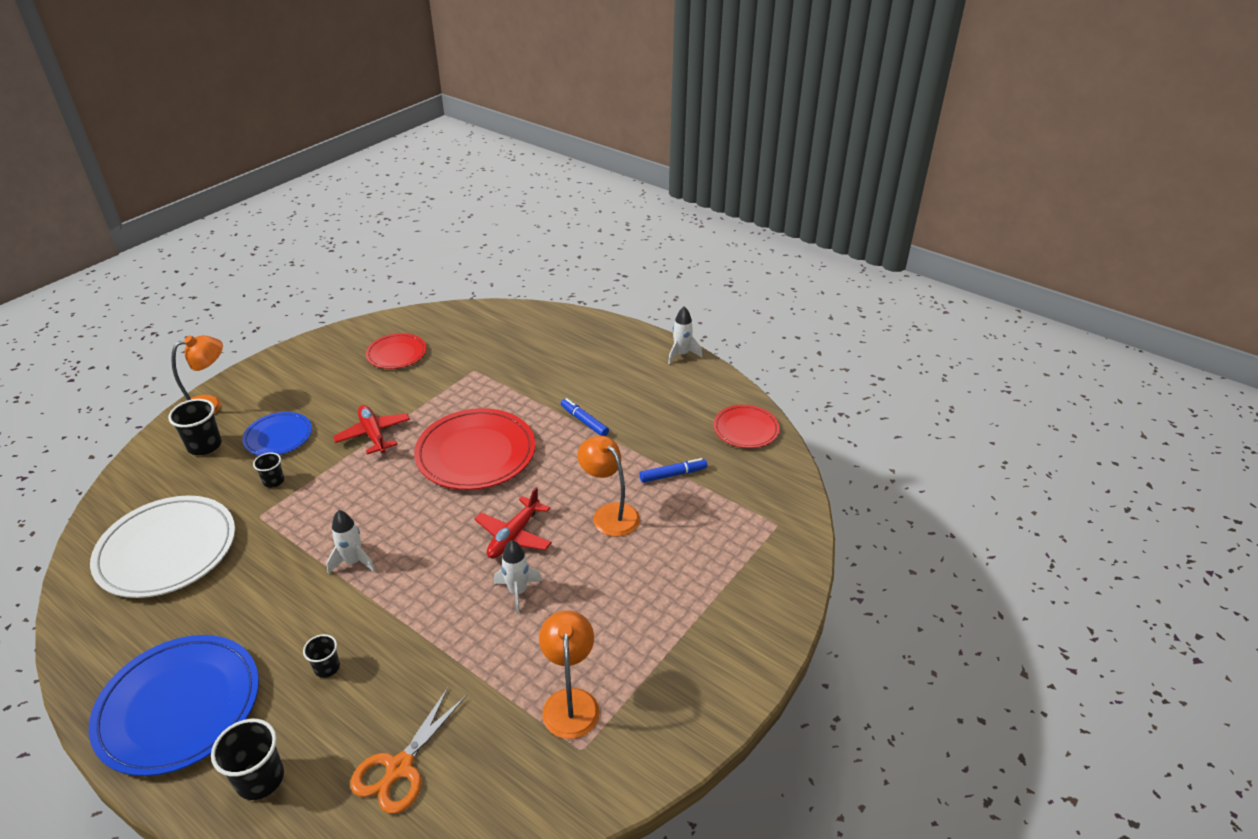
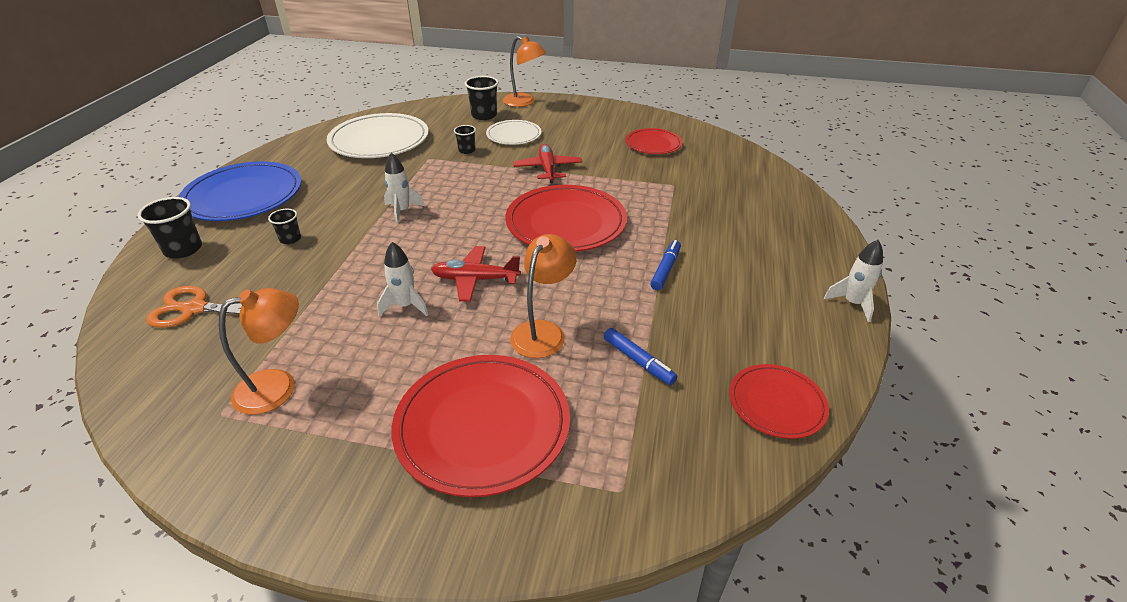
camera: 65 degrees right, 0 degrees up
blue plate [242,412,312,456] -> white plate [486,120,541,145]
red plane [333,405,410,455] -> red plane turned 45 degrees counterclockwise [513,144,582,183]
none -> red plate [391,355,570,497]

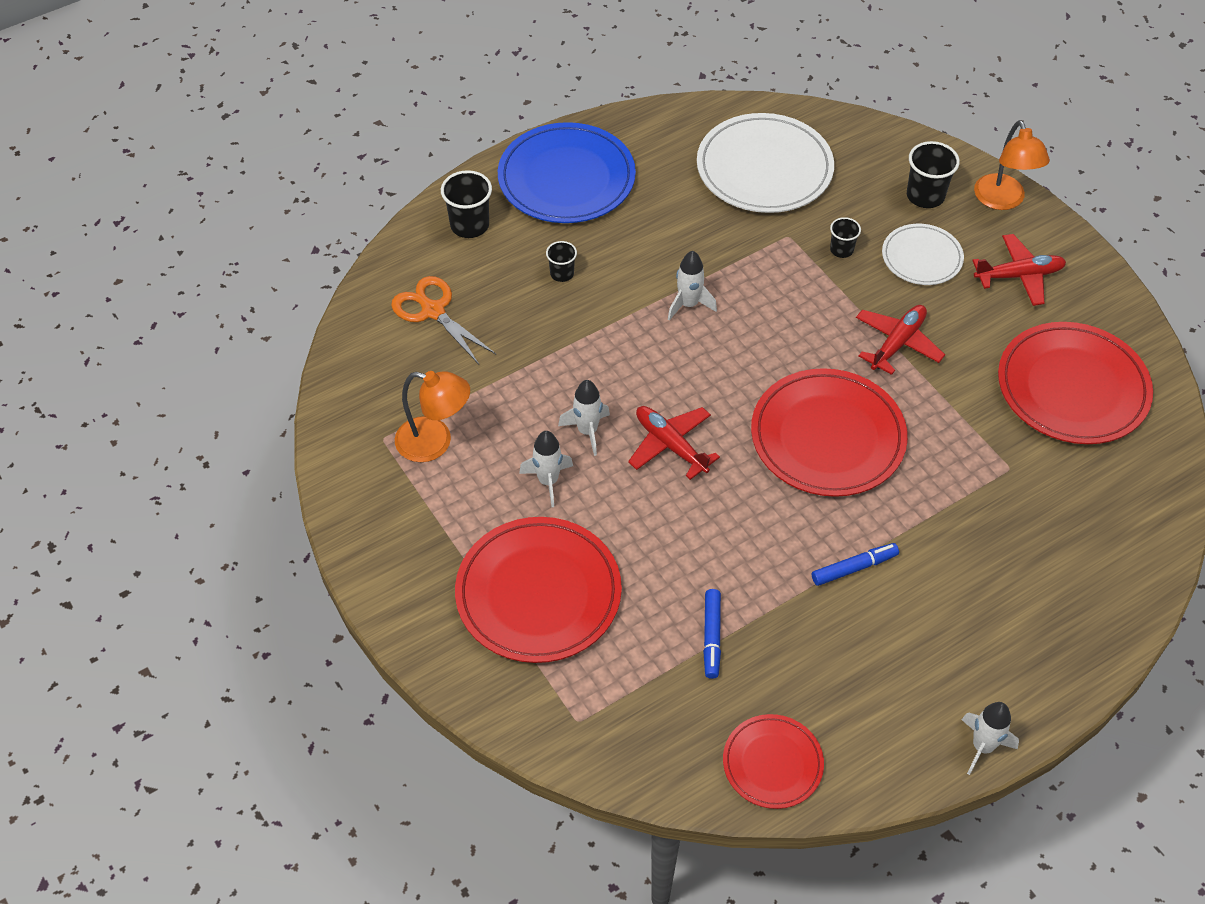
camera: 45 degrees right, 15 degrees up
orange lamp [510,234,577,358] -> none
red plate [626,128,682,154] -> red plate [998,322,1153,444], size x1.76
none -> white rocket [519,431,573,507]
none -> red plane [972,234,1066,306]

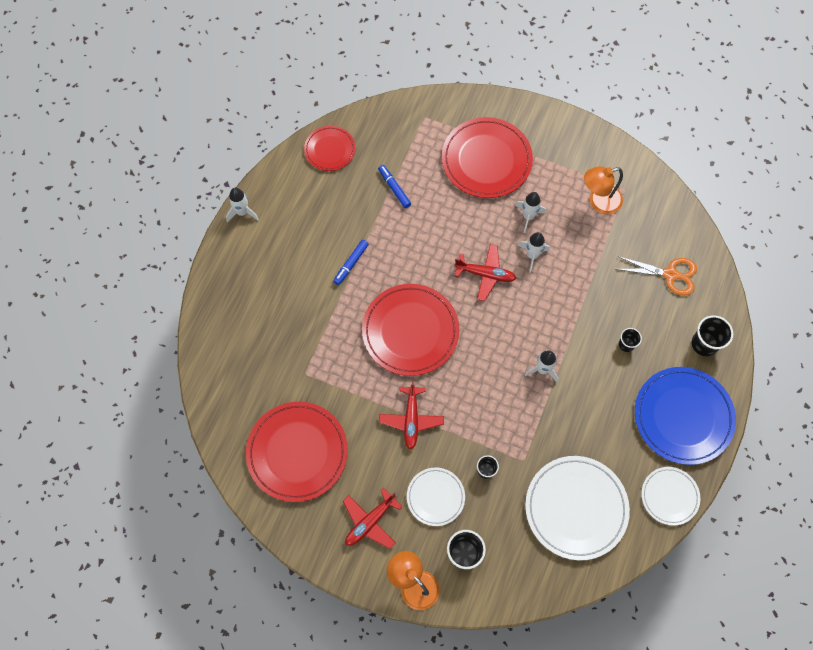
camera: 145 degrees right, 15 degrees up
none -> white plate [641,467,700,526]

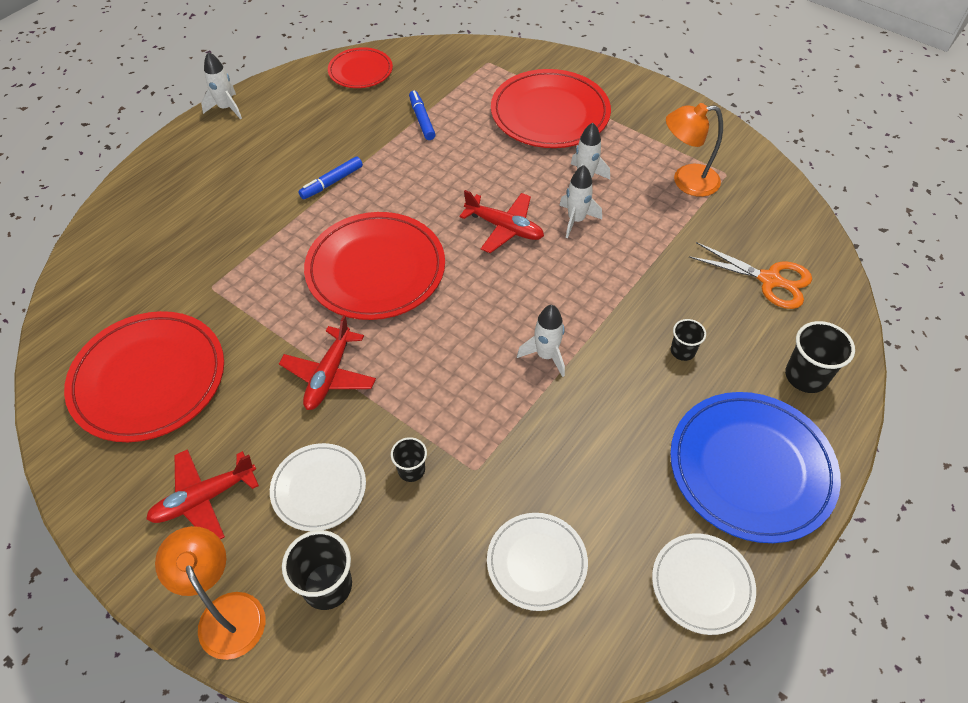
camera: 15 degrees right, 15 degrees down
white plate [525,456,630,560] -> white plate [487,513,588,611], size x0.57

